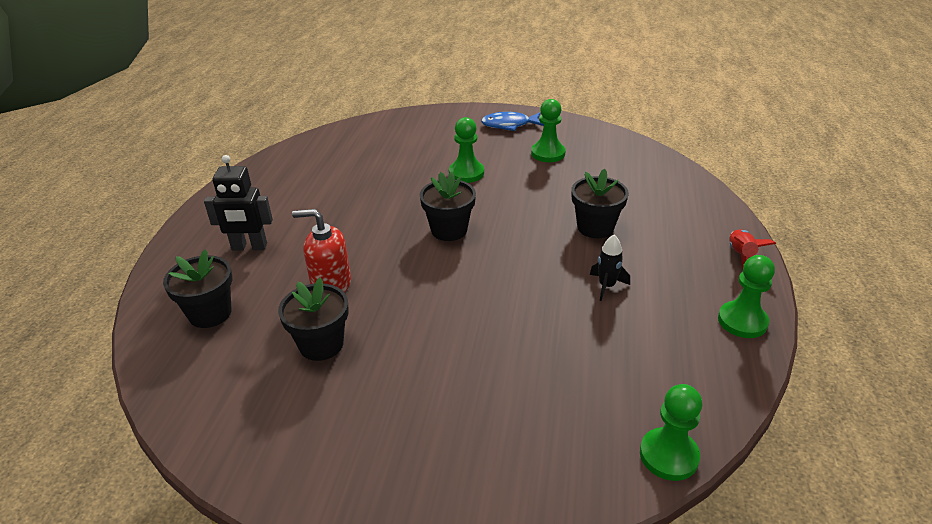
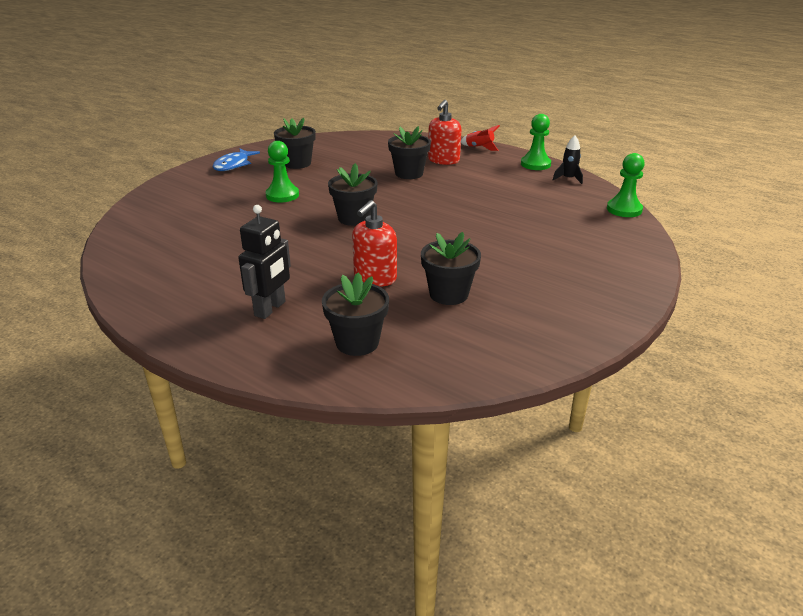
camera: 65 degrees left, 5 degrees down
green pawn [531,99,566,162] -> black flower pot [274,118,316,169]
black rocket [590,235,630,301] -> black rocket moved to [553,135,583,184]
none -> red soap dispenser [428,100,461,165]

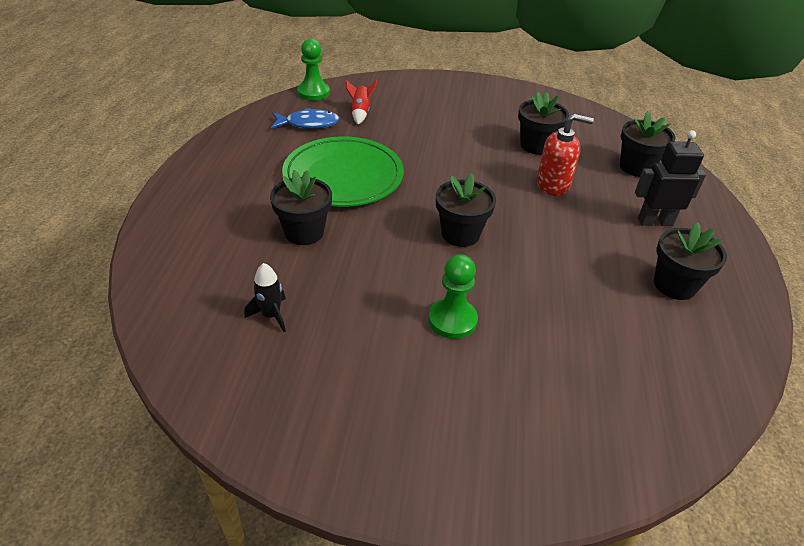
camera: 120 degrees left, 10 degrees up
blue fish [213,149,260,171] -> blue fish moved to [271,108,340,129]
black flower pot [274,118,316,169] -> black flower pot moved to [654,222,727,300]
red soap dispenser [428,100,461,165] -> none
red rocket [461,125,500,151] -> red rocket moved to [346,80,377,124]
green pawn [521,114,551,170] -> none
black rocket [553,135,583,184] -> black rocket moved to [244,263,286,332]
none -> green plate [282,136,404,207]

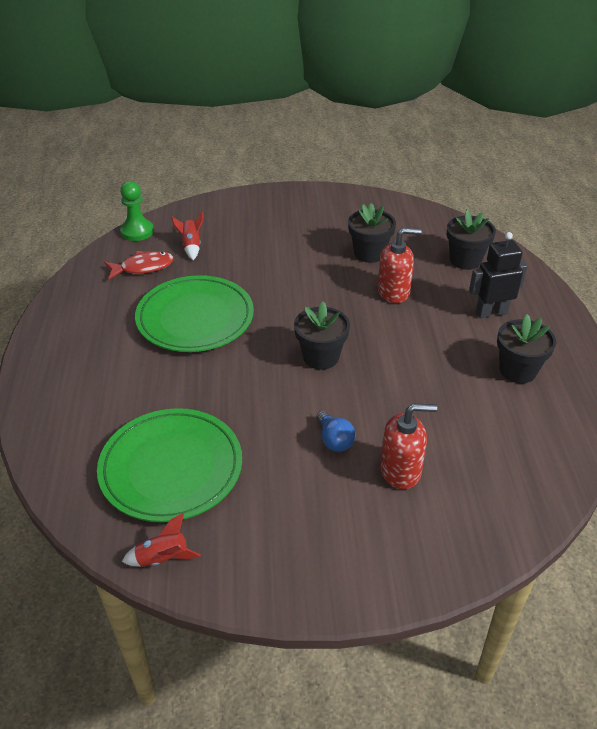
camera: 10 degrees left, 0 degrees up
black rocket [244,263,286,332] -> green plate [97,408,242,522]
black flower pot [270,170,332,245] -> none
blue fish [271,108,340,129] -> red fish [104,251,174,280]
green pawn [428,254,478,339] -> blue light bulb [316,411,355,452]
none -> red rocket [122,513,201,567]
none -> red soap dispenser [380,404,437,489]

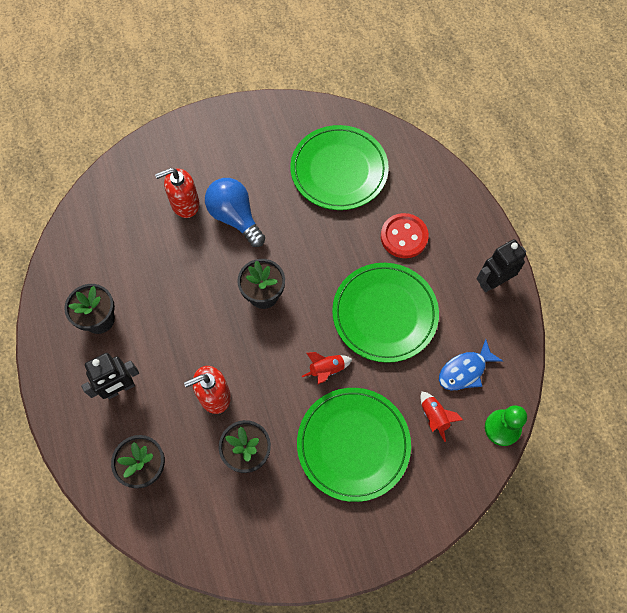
camera: 165 degrees right, 25 degrees up
red fish [104,251,174,280] -> blue fish [439,339,503,390]
red rocket [122,513,201,567] -> red rocket moved to [302,352,352,384]
blue light bulb [316,411,355,452] -> blue light bulb [205,178,265,247], size x1.80
none -> green plate [297,388,411,502]
none -> red button [381,213,429,258]
none -> black robot [477,239,526,292]

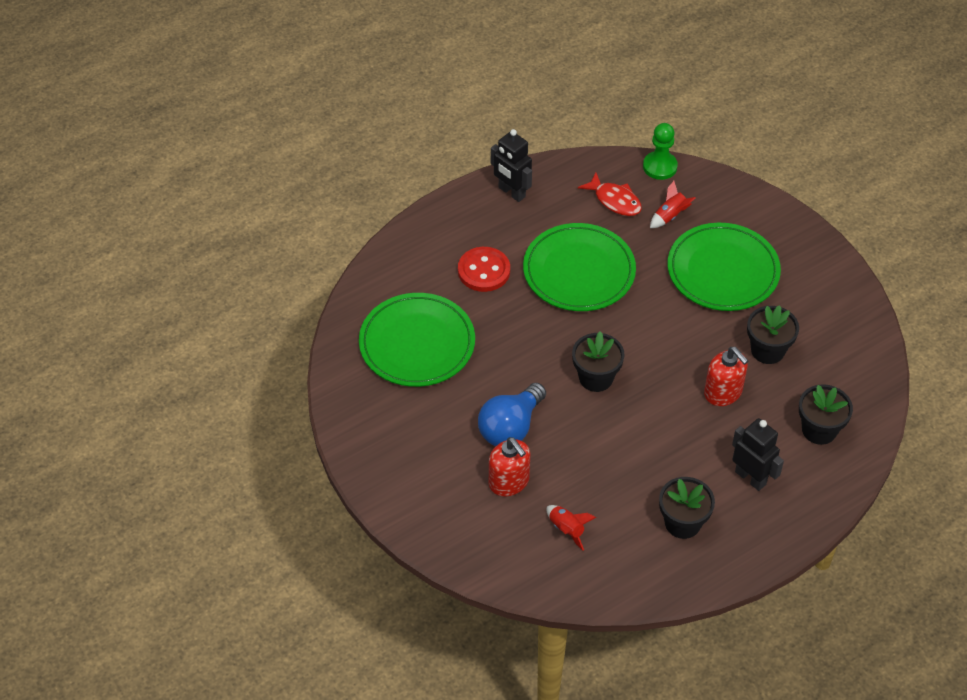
camera: 105 degrees left, 15 degrees down
red rocket [302,352,352,384] -> red rocket moved to [547,505,596,551]
blue fish [439,339,503,390] -> red fish [578,172,642,216]

